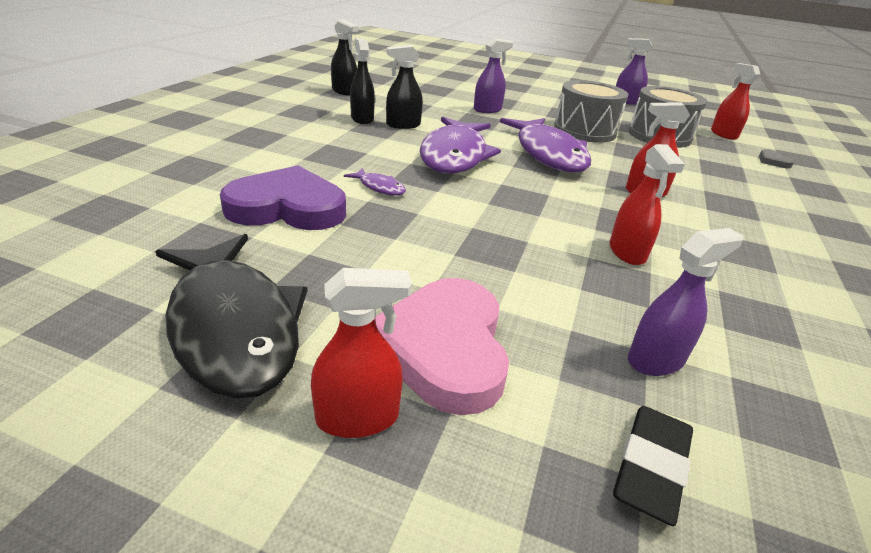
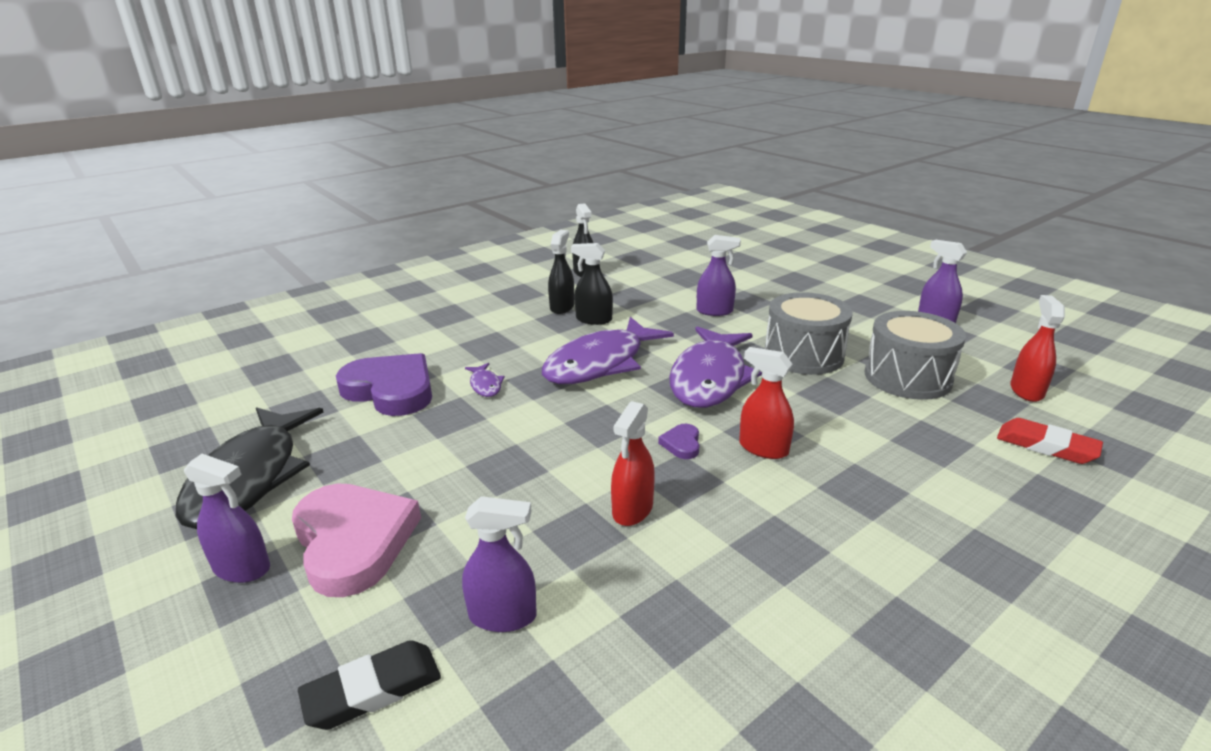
camera: 35 degrees right, 5 degrees down
red spray bottle [311,268,412,438] -> purple spray bottle [184,454,270,583]
pink heart [375,278,509,415] -> pink heart turned 120 degrees clockwise [292,484,421,597]
grey heart [759,149,794,168] -> red eraser [997,418,1103,464]
none -> purple heart [658,424,700,459]

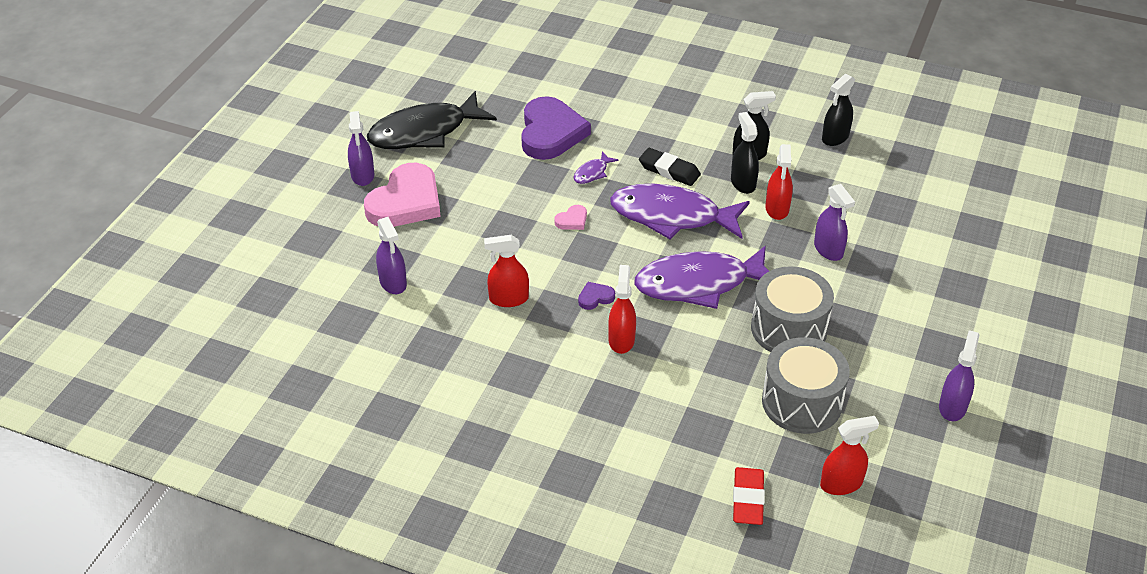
camera: 60 degrees right, 15 degrees up
black eraser [298,640,441,730] -> black eraser moved to [639,148,701,186]
none -> pink heart [554,205,587,230]
none -> red spray bottle [765,144,793,220]

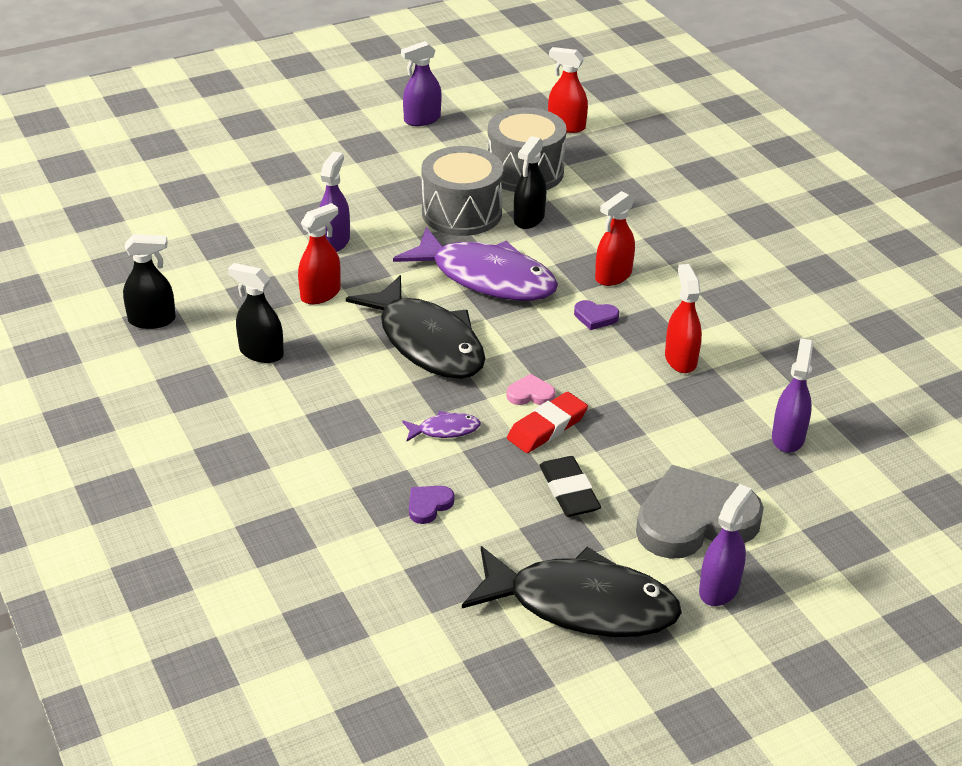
camera: 140 degrees left, 5 degrees down
pink heart [364,163,441,227] -> grey heart [636,465,764,559]
red spray bottle [484,235,529,307] -> red spray bottle turned 135 degrees counterclockwise [665,264,702,373]
purple heart [521,96,591,160] -> purple heart [409,486,454,524], size x0.41
purple fish [610,184,750,239] -> black fish [346,275,485,379]
black eraser [639,148,701,186] -> black eraser moved to [540,456,601,517]
black spray bottle [731,112,759,194] -> black spray bottle moved to [514,136,546,229]
red eraser [733,467,765,525] -> red eraser moved to [507,392,588,453]

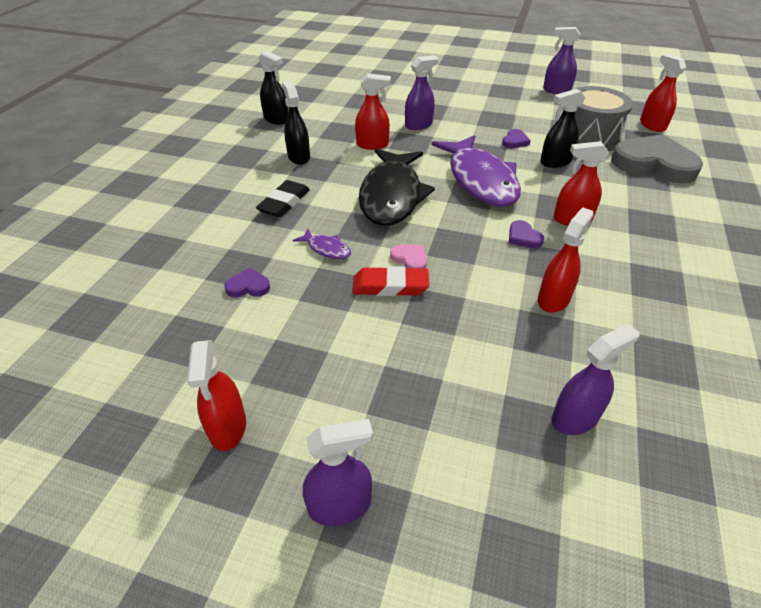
camera: 45 degrees right, 5 degrees up
grey drum [422,146,503,236] -> purple heart [502,129,531,148]
black fish [462,546,682,637] -> red spray bottle [187,340,246,451]
black eraser [540,456,601,517] -> black eraser moved to [256,180,310,217]
grey heart [636,465,764,559] -> grey heart moved to [611,134,703,183]

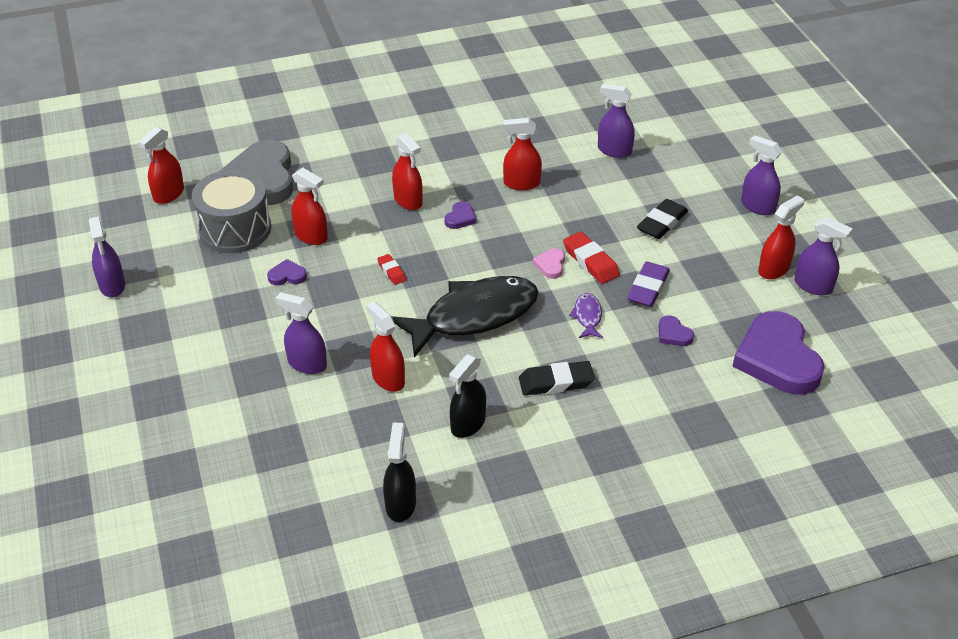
camera: 125 degrees left, 0 degrees up
purple fish [432,135,521,207] -> red eraser [377,254,406,285]
black spray bottle [540,89,585,168] -> red spray bottle [291,167,328,245]
none -> purple eraser [627,261,670,307]
none -> black eraser [637,199,688,239]
none -> purple heart [732,311,825,395]
none -> purple spray bottle [794,217,853,295]

